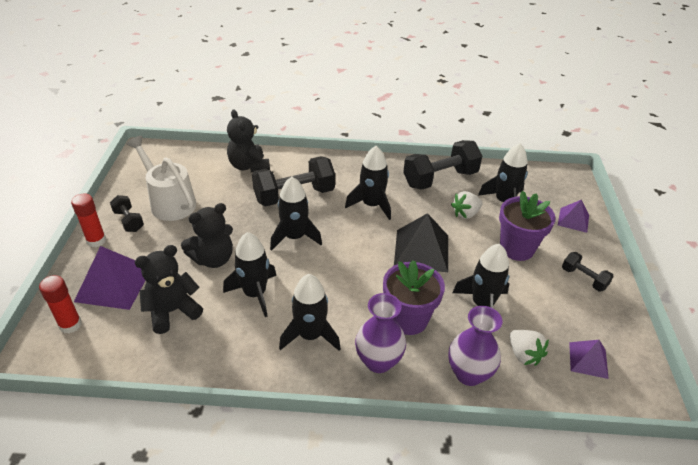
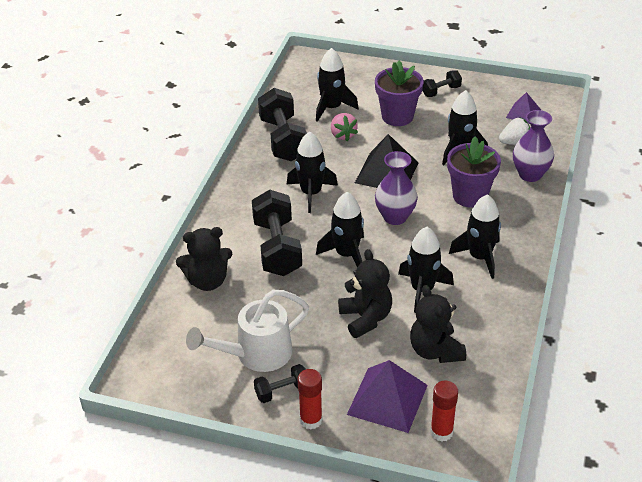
camera: 75 degrees left, 0 degrees up
purple vase [355,293,406,373] -> purple vase moved to [375,151,418,225]
white strawberry [451,191,482,219] -> pink strawberry [331,113,358,141]
purple pyramid [558,200,589,233] -> none

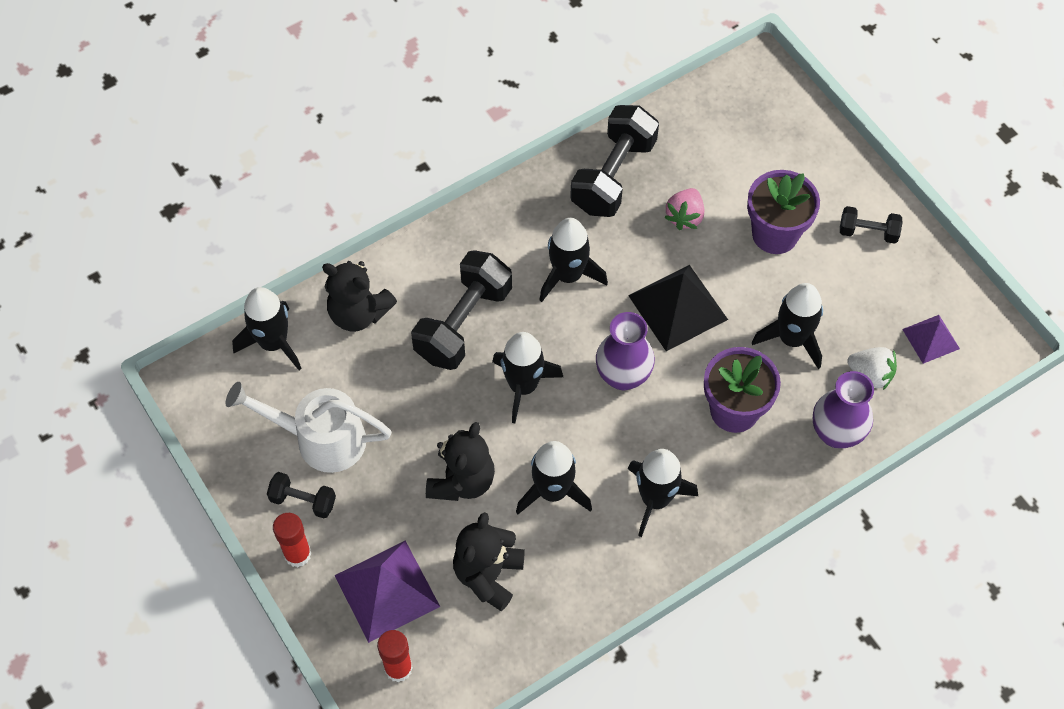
camera: 40 degrees right, 20 degrees up
black rocket [316,48,359,122] -> black rocket moved to [232,287,302,370]

